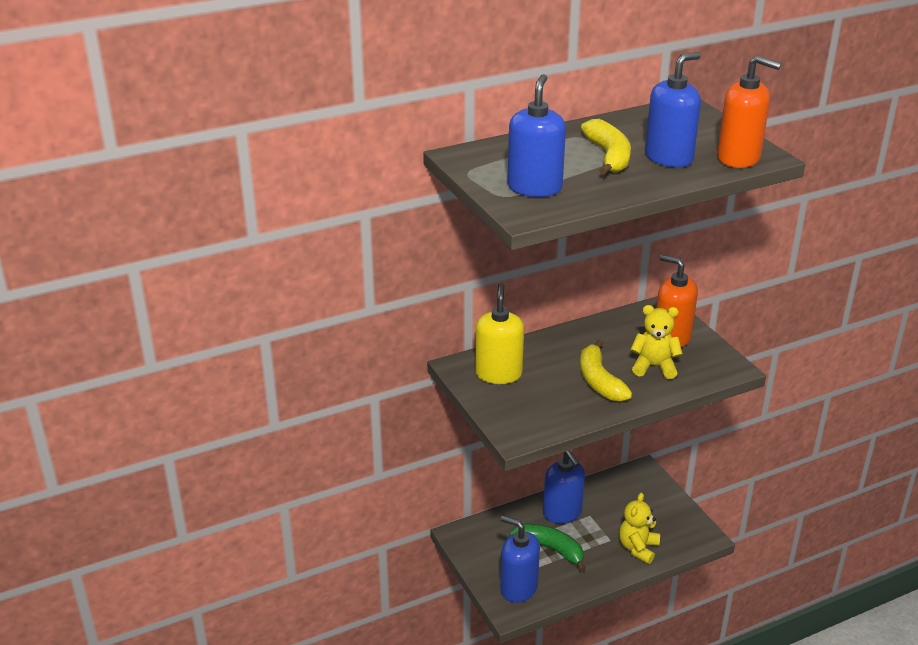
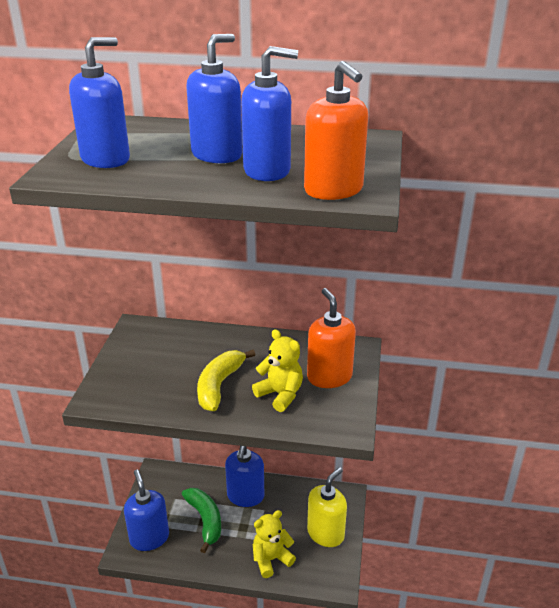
camera: 35 degrees right, 0 degrees up
yellow soap dispenser [475,283,524,384] -> yellow soap dispenser moved to [307,467,347,547]
yellow banana [581,119,631,175] -> blue soap dispenser [186,34,242,163]

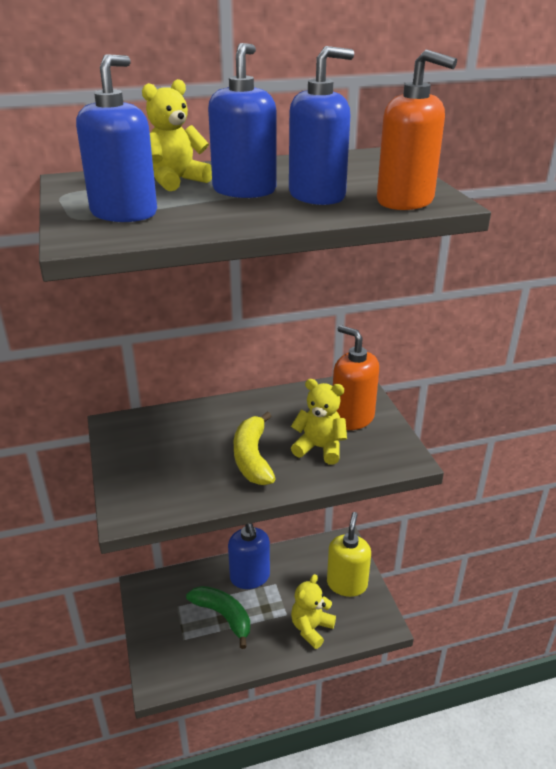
camera: 25 degrees left, 0 degrees up
blue soap dispenser [124,470,169,551] -> none
none -> yellow teddy bear [142,79,212,191]

